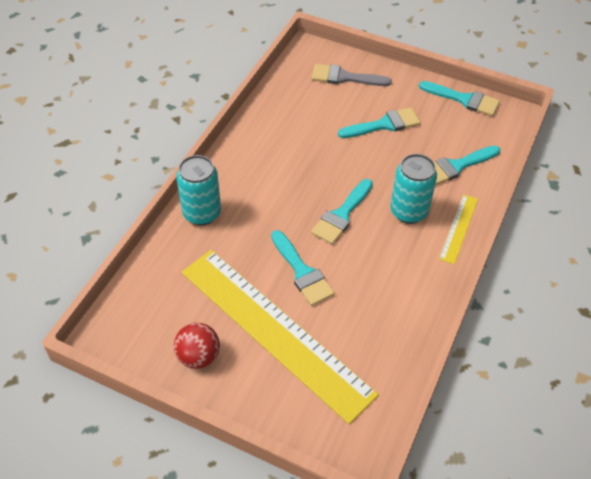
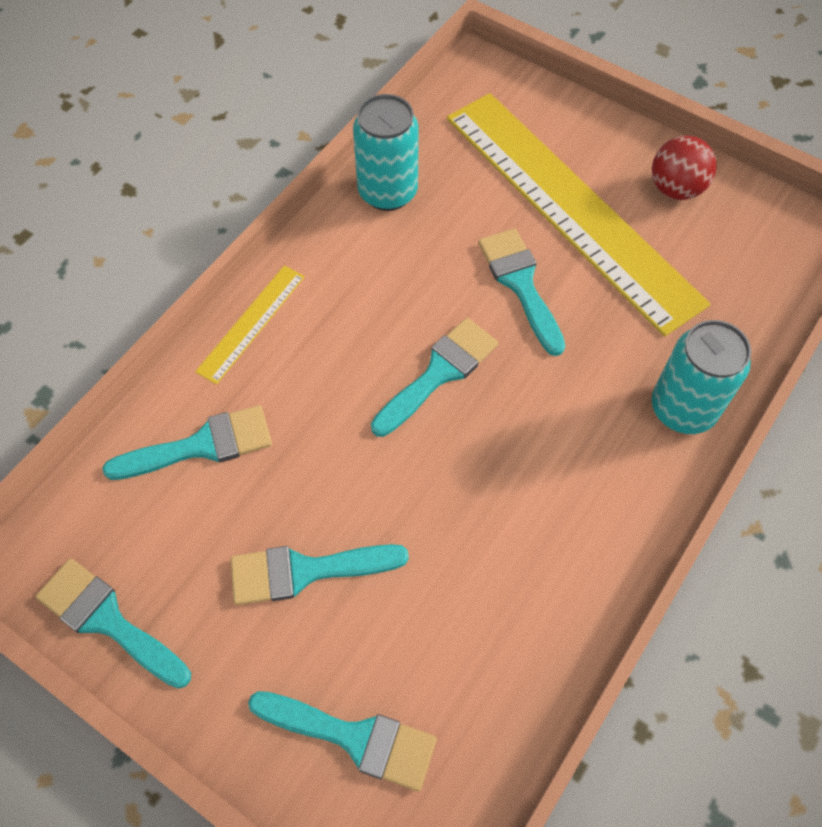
camera: 170 degrees left, 10 degrees up
grey brush [312,64,392,86] -> turquoise brush [248,691,437,792]
turquoise can [390,154,437,224] -> turquoise can moved to [353,94,419,211]

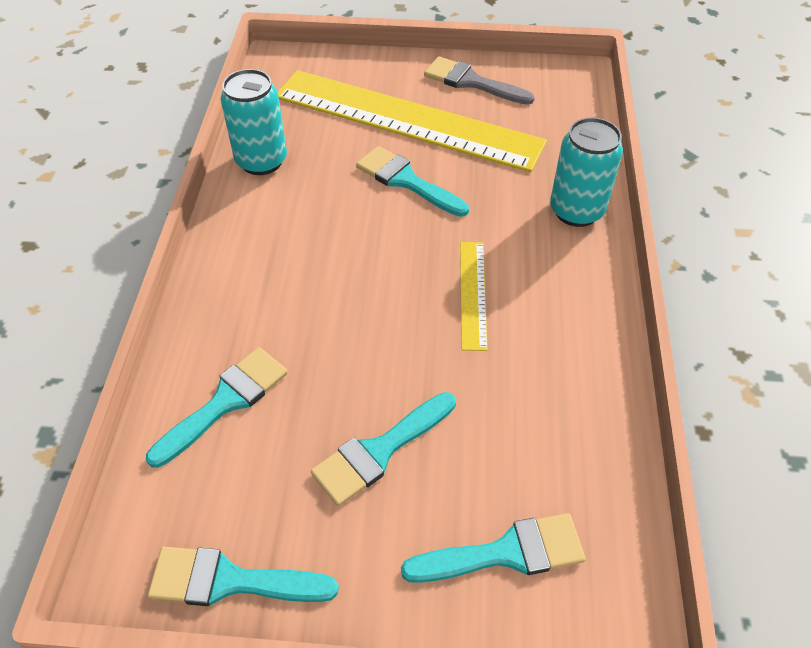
camera: 30 degrees left, 10 degrees down
yellow ruler [195,266,305,385] -> yellow ruler moved to [460,242,487,351]
turquoise brush [371,318,498,437] -> none
red ball [652,136,717,200] -> grey brush [424,56,535,105]

